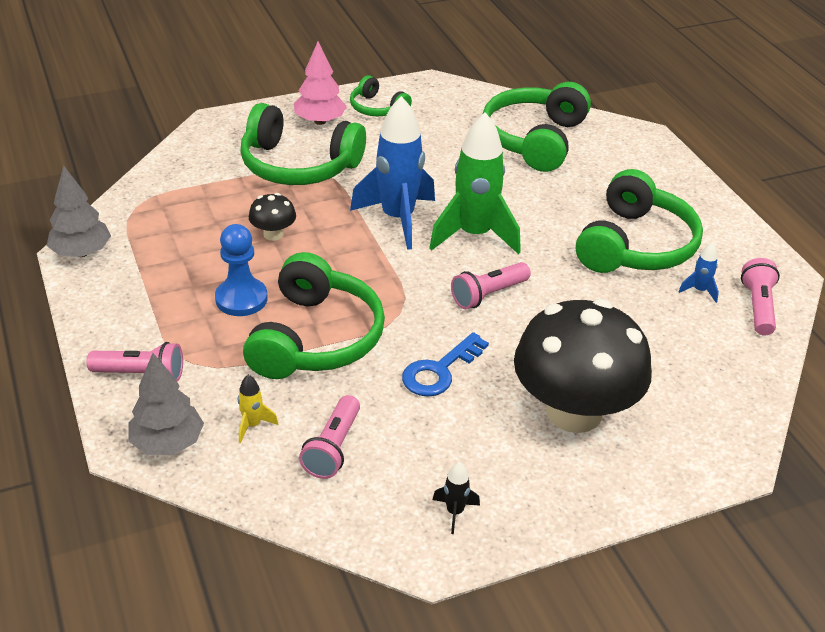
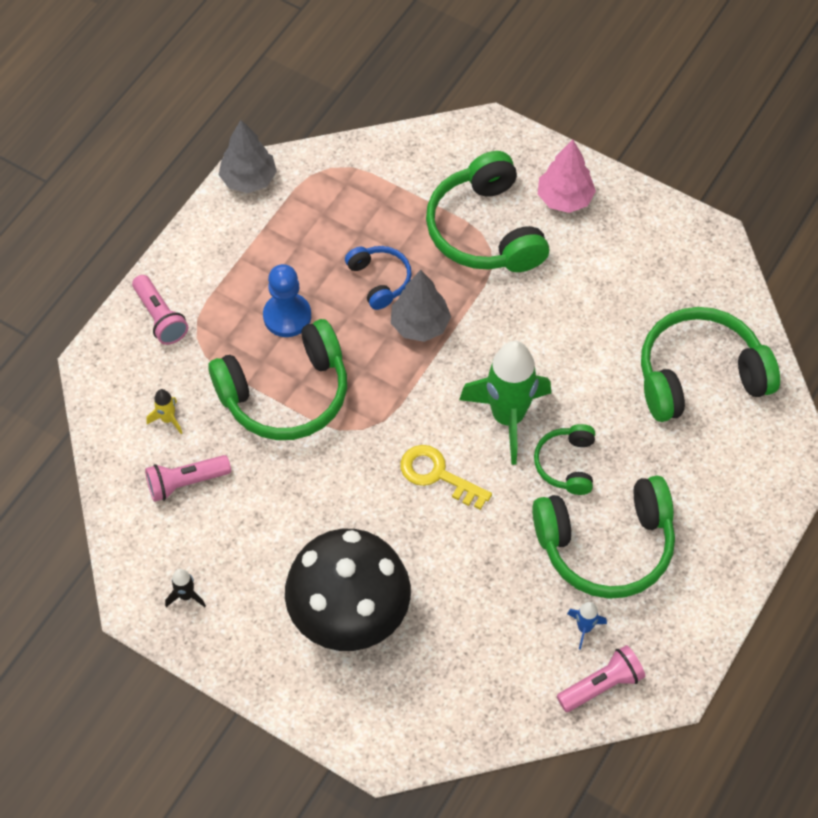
camera: 55 degrees right, 20 degrees up
grey tree [129,353,204,455] -> grey tree moved to [391,270,451,342]
black mushroom [249,193,296,241] -> blue headphones [345,246,412,310]
green headphones [350,76,412,116] -> green headphones moved to [534,424,595,495]
blue rocket [350,96,435,250] -> none
blue key [402,332,489,397] -> none
pink flashlight [451,262,531,309] -> yellow key [400,445,492,510]

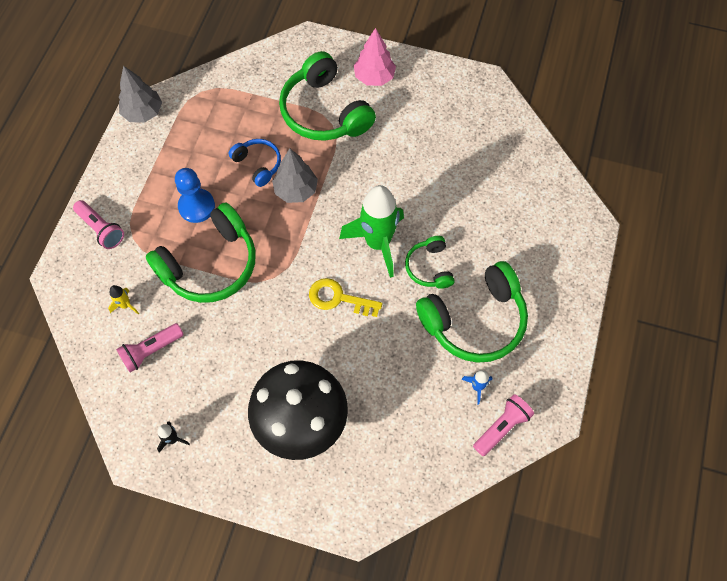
camera: 15 degrees left, 5 degrees up
green headphones [641,307,780,422] -> none

